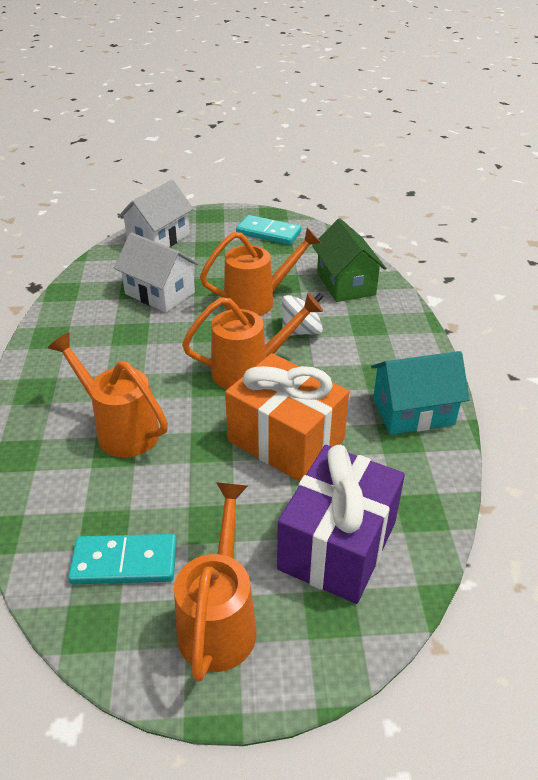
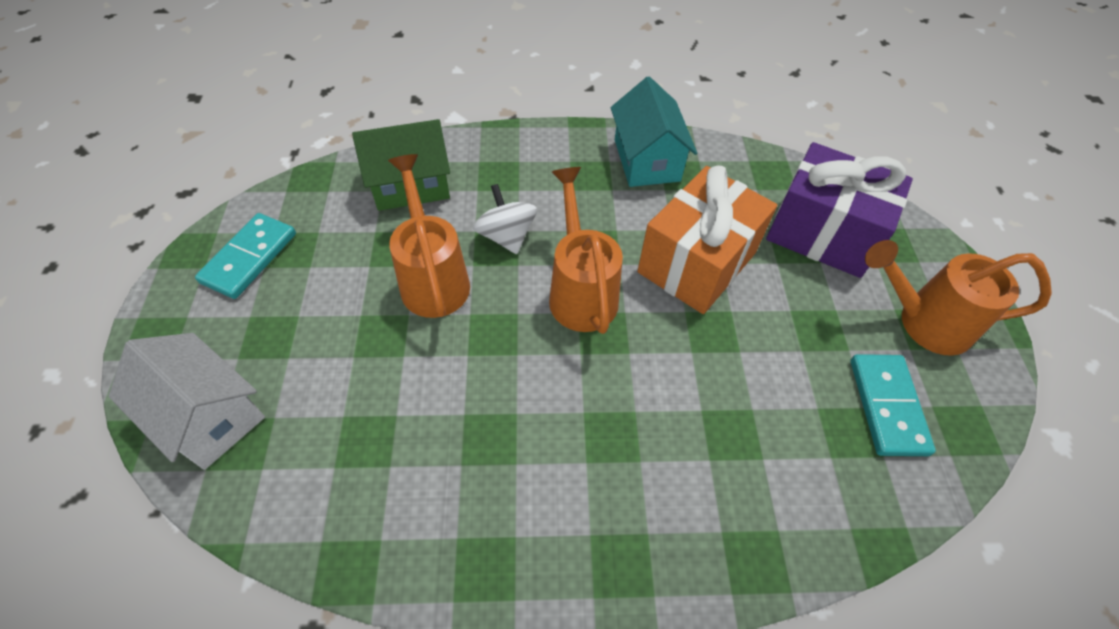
camera: 90 degrees left, 15 degrees up
orange watering can [48,332,168,458] -> none
white house [114,232,199,313] -> none

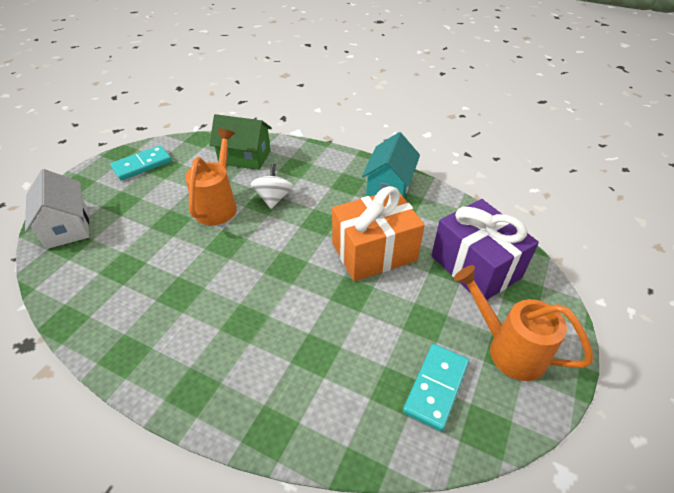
camera: 30 degrees right, 10 degrees down
orange watering can [549,167,623,334] -> none

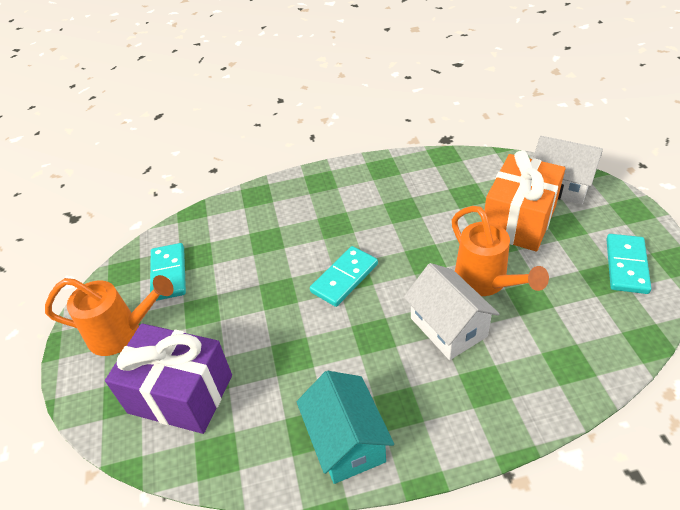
camera: 145 degrees right, 0 degrees up
green house [209,114,272,170] -> none
white spinning top [251,164,293,209] -> white house [404,263,499,360]
orange gift [332,186,425,281] -> orange gift moved to [484,150,565,252]
none -> turquoise domino [310,246,378,307]

